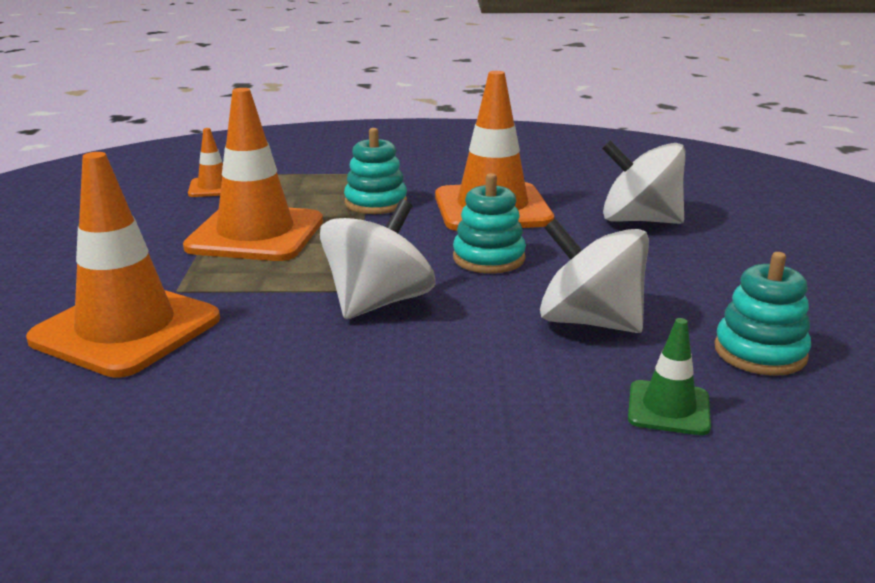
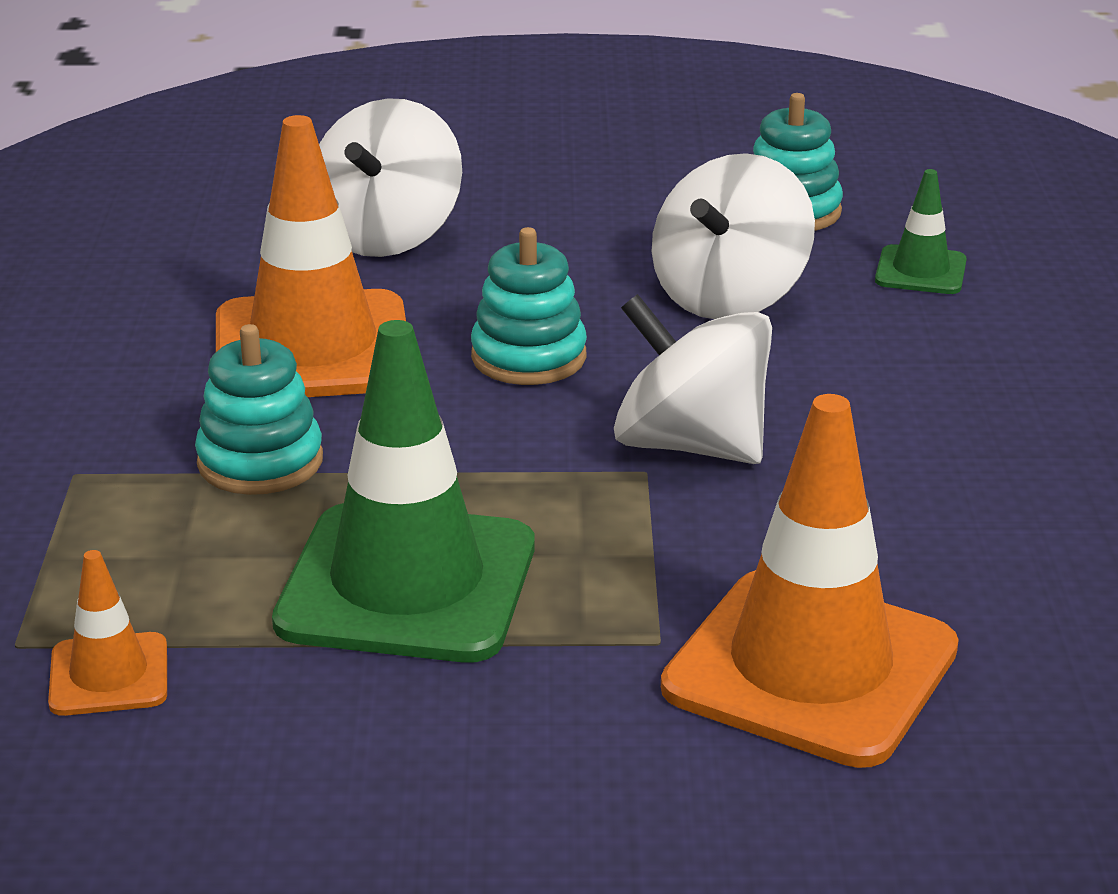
camera: 90 degrees left, 5 degrees up
orange traffic cone [183,88,323,261] -> green traffic cone [272,320,535,662]

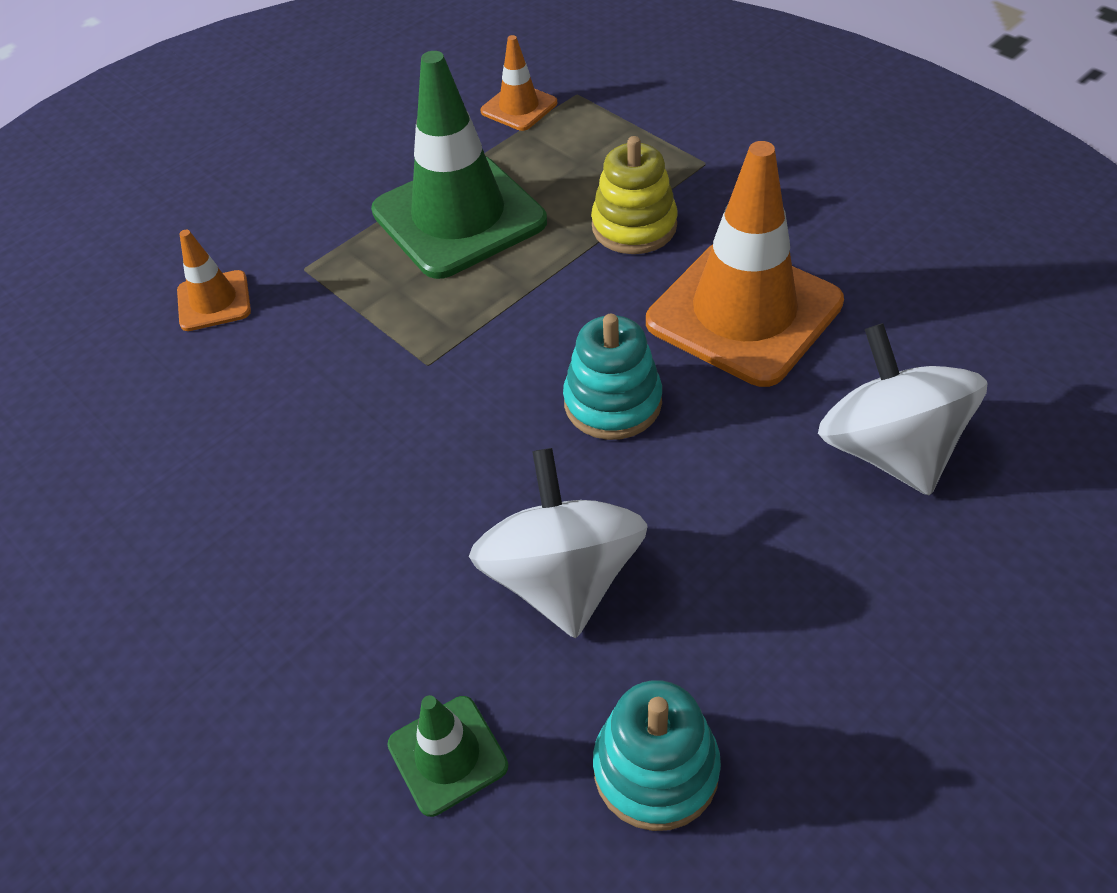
camera: 140 degrees right, 20 degrees up
turquoise stacking toy [195,324,323,495] -> yellow stacking toy [591,136,677,254]
white spinning top [614,294,772,464] -> none
orange traffic cone [661,394,959,768] -> orange traffic cone [177,230,251,331], size x0.47

